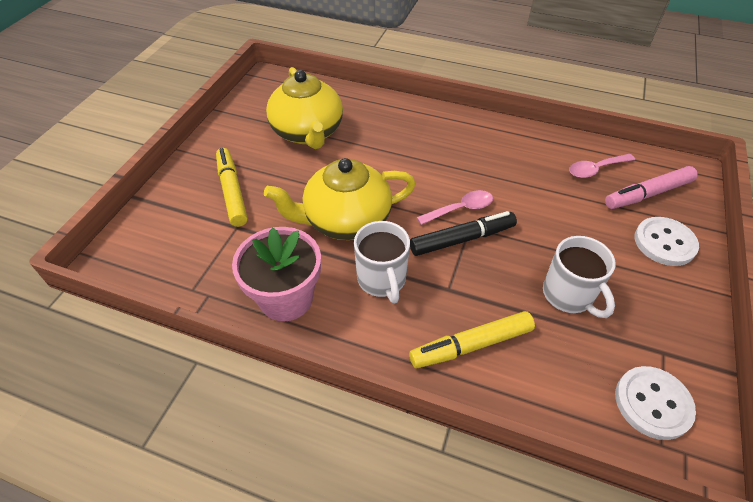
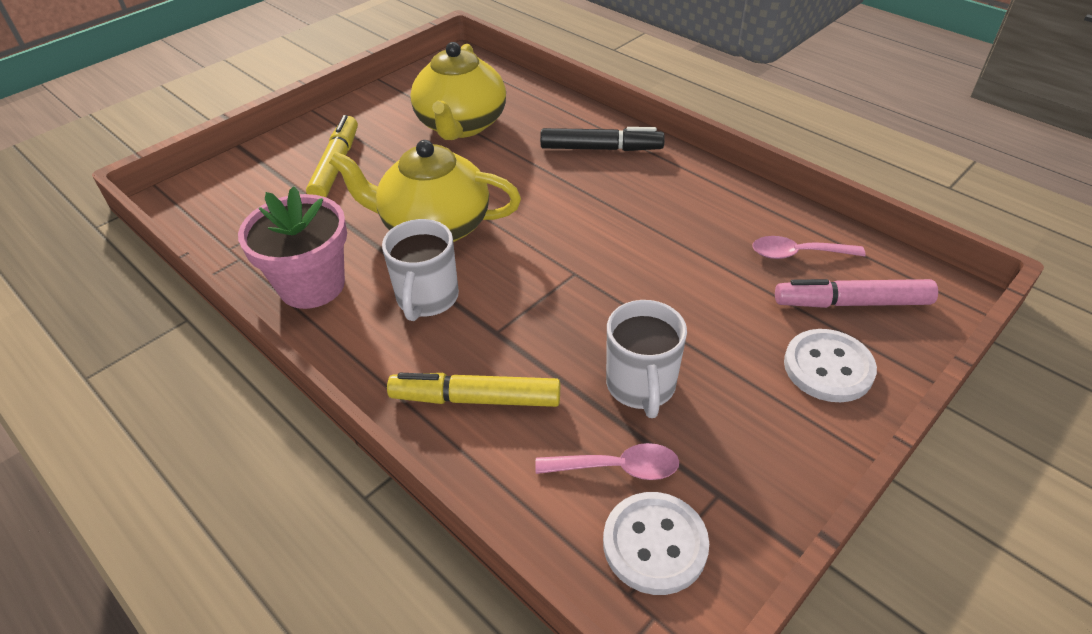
camera: 25 degrees right, 5 degrees down
black marker [410,211,517,256] -> black marker moved to [540,127,665,151]
pink spoon [417,190,493,225] -> pink spoon moved to [535,443,679,480]

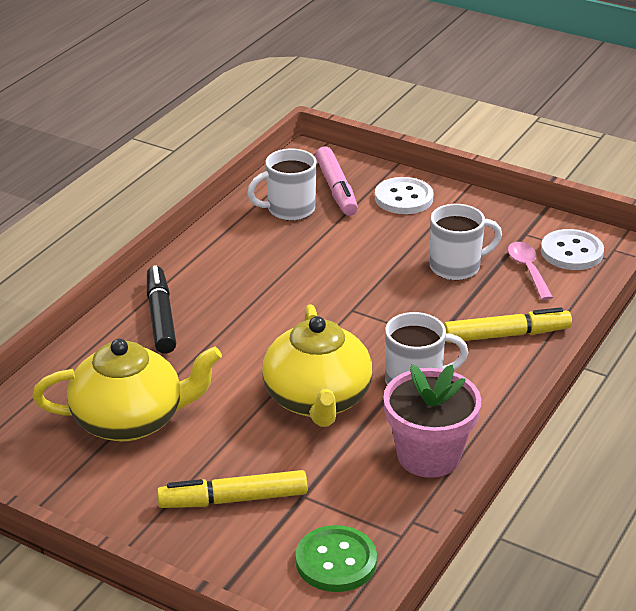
camera: 105 degrees left, 10 degrees down
yellow marker [387,373,560,407] -> yellow marker turned 90 degrees counterclockwise [444,307,572,343]
pink spoon [752,236,866,259] -> white mug [247,149,317,221]
none -> green button [296,525,377,592]

